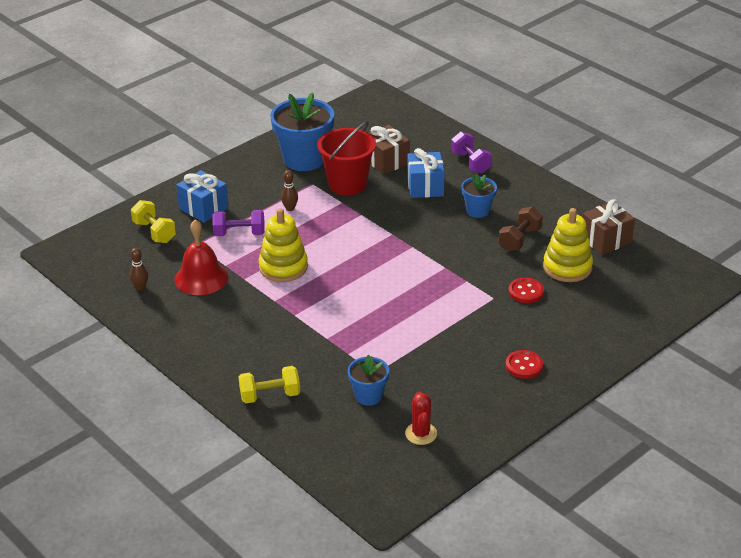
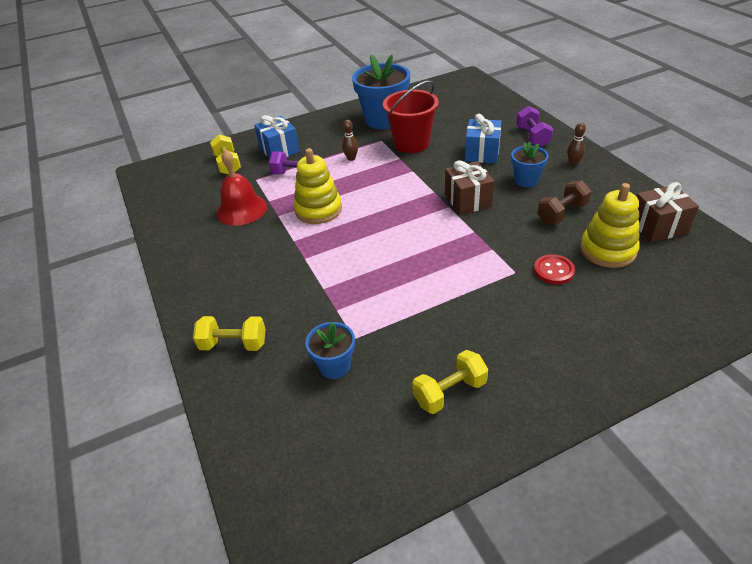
camera: 20 degrees right, 5 degrees up
brown bowling pin [130,248,148,291] -> brown bowling pin moved to [567,122,586,166]
brown gift [369,125,410,175] -> brown gift moved to [445,160,494,215]
red cactus [405,391,437,445] -> none
red button [505,350,543,379] -> none
none -> yellow dumbbell [412,350,488,414]

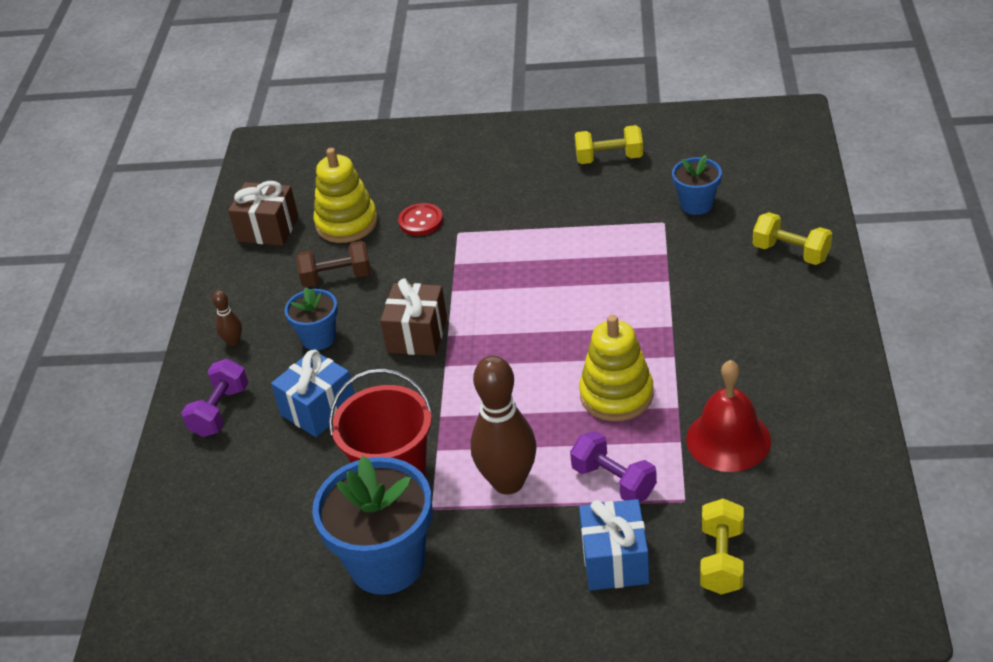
camera: 150 degrees left, 0 degrees up
brown bowling pin [342,120,358,161] -> brown bowling pin [471,356,537,495], size x2.26

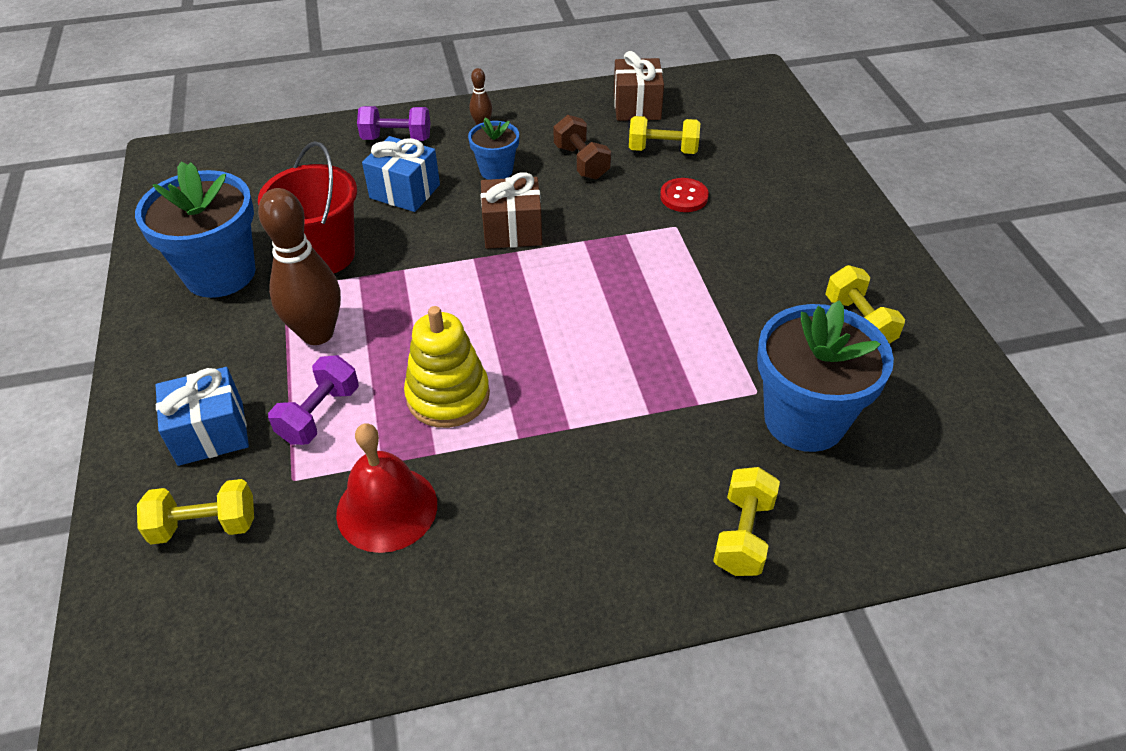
camera: 70 degrees right, 5 degrees up
yellow stacking toy [313,148,378,243] -> yellow dumbbell [629,116,700,154]
blue flower pot [672,155,722,215] -> blue flower pot [757,300,894,452], size x1.88

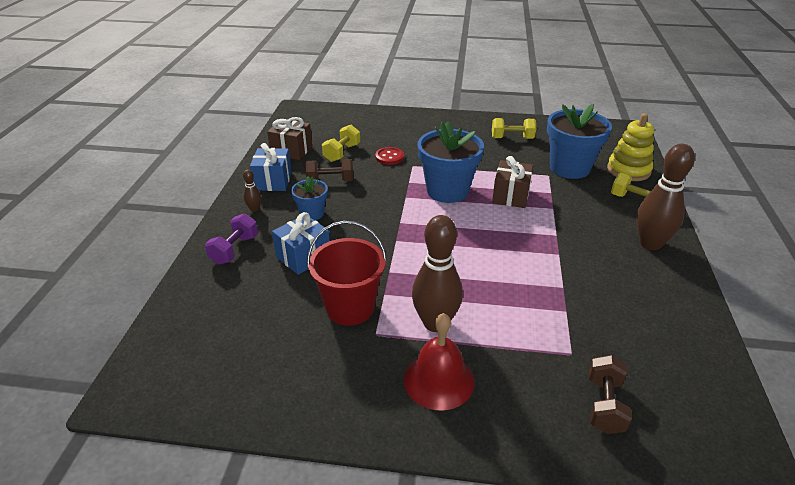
camera: 70 degrees left, 10 degrees down
blue flower pot [135,161,256,298] -> blue flower pot moved to [418,121,484,203]
yellow dumbbell [137,479,254,544] -> brown dumbbell [589,355,632,434]
blue gift [156,367,249,466] -> blue gift moved to [250,143,292,191]
purple dumbbell [268,355,359,445] -> none
red bell [336,423,437,553] -> red bell moved to [404,313,474,411]
yellow stacking toy [404,306,490,428] -> yellow stacking toy moved to [607,113,654,181]
brown gift [481,172,542,249] -> brown gift moved to [492,156,533,208]
none -> brown bowling pin [637,144,695,250]

